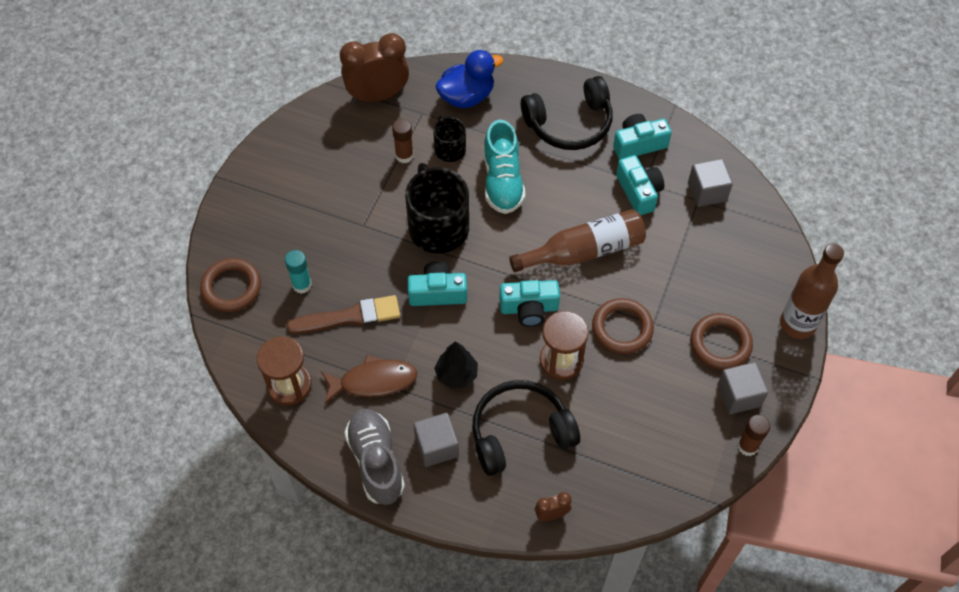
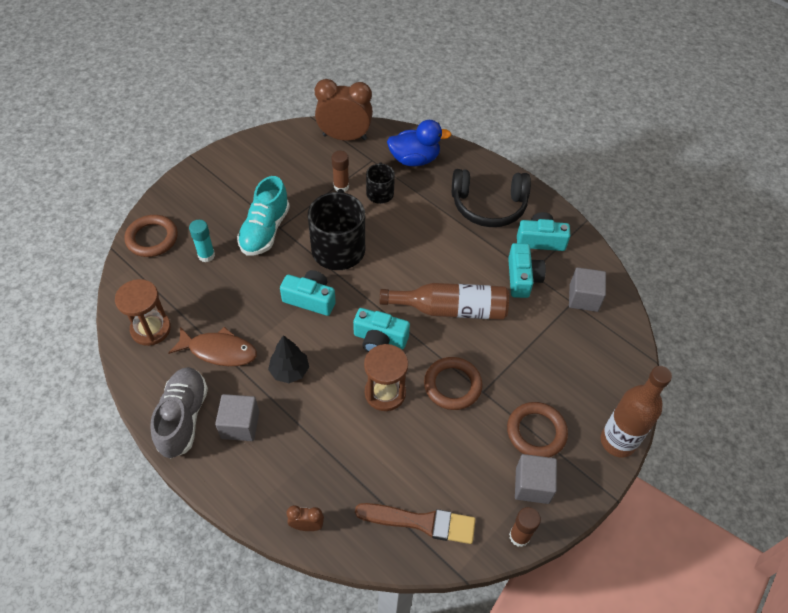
camera: 20 degrees right, 5 degrees down
brown brush [286,295,400,334] -> brown brush moved to [355,503,476,544]
black headphones [472,380,580,476] -> none
turquoise shoe [484,120,525,214] -> turquoise shoe moved to [237,176,290,256]

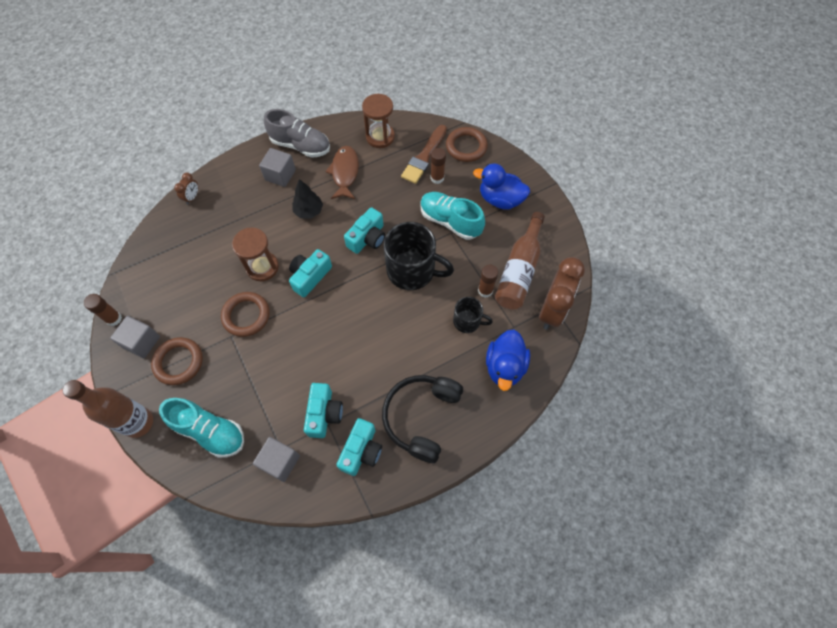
camera: 110 degrees right, 10 degrees up
brown fish [168,327,257,366] -> brown fish turned 150 degrees clockwise [325,146,359,199]
turquoise glue stick [189,220,215,262] -> brown glue stick [430,148,446,184]
brown brush [355,503,476,544] -> brown brush moved to [401,125,447,184]
brown bottle [380,283,509,320] -> brown bottle moved to [495,212,545,309]
turquoise camera [508,243,546,298] -> turquoise camera turned 105 degrees counterclockwise [304,383,343,438]
none -> turquoise shoe [159,398,244,458]
none -> blue duck [473,163,530,210]

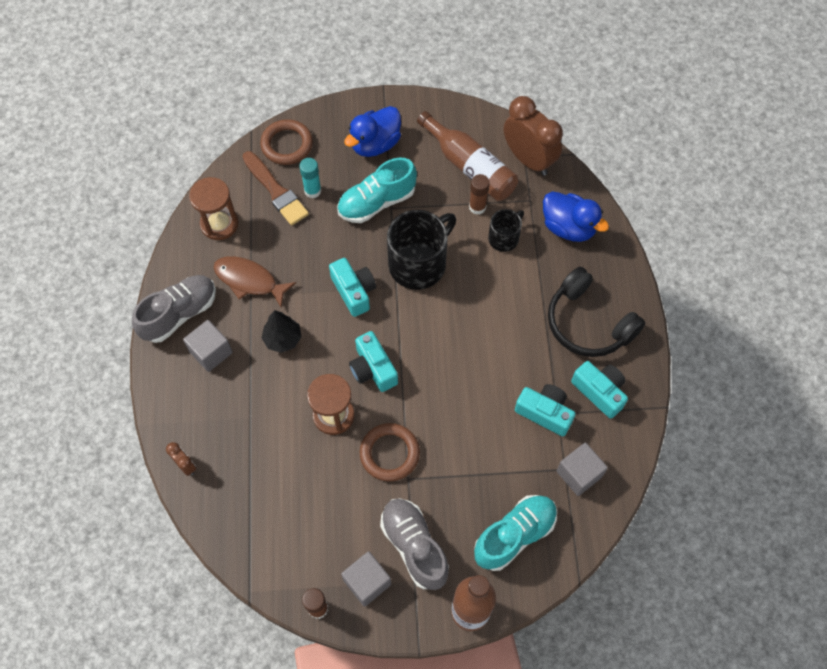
camera: 65 degrees left, 0 degrees up
brown ring [151,337,203,385] -> grey shoe [380,498,449,590]
brown glue stick [430,148,446,184] -> turquoise glue stick [299,158,321,198]

